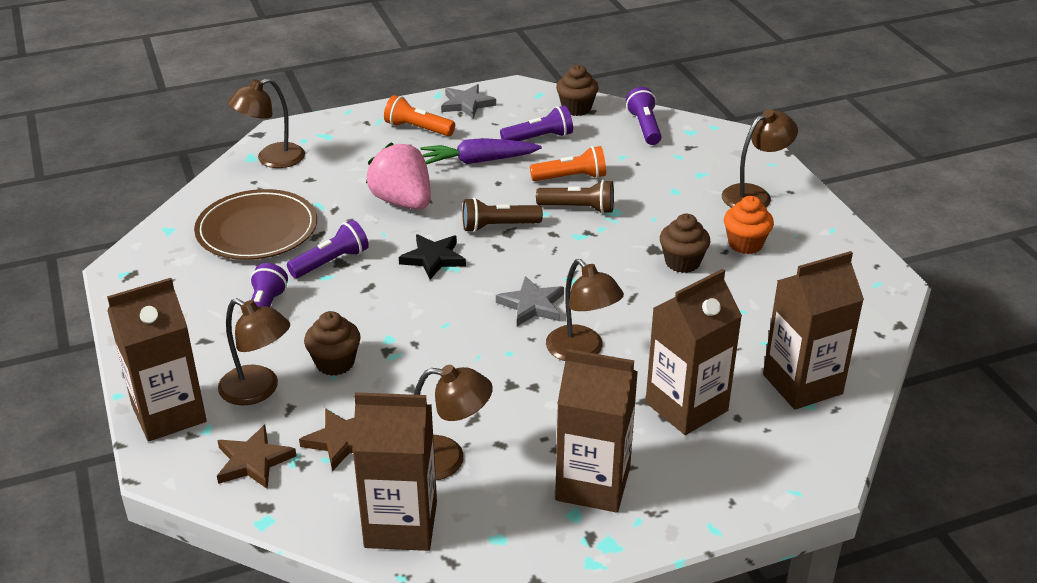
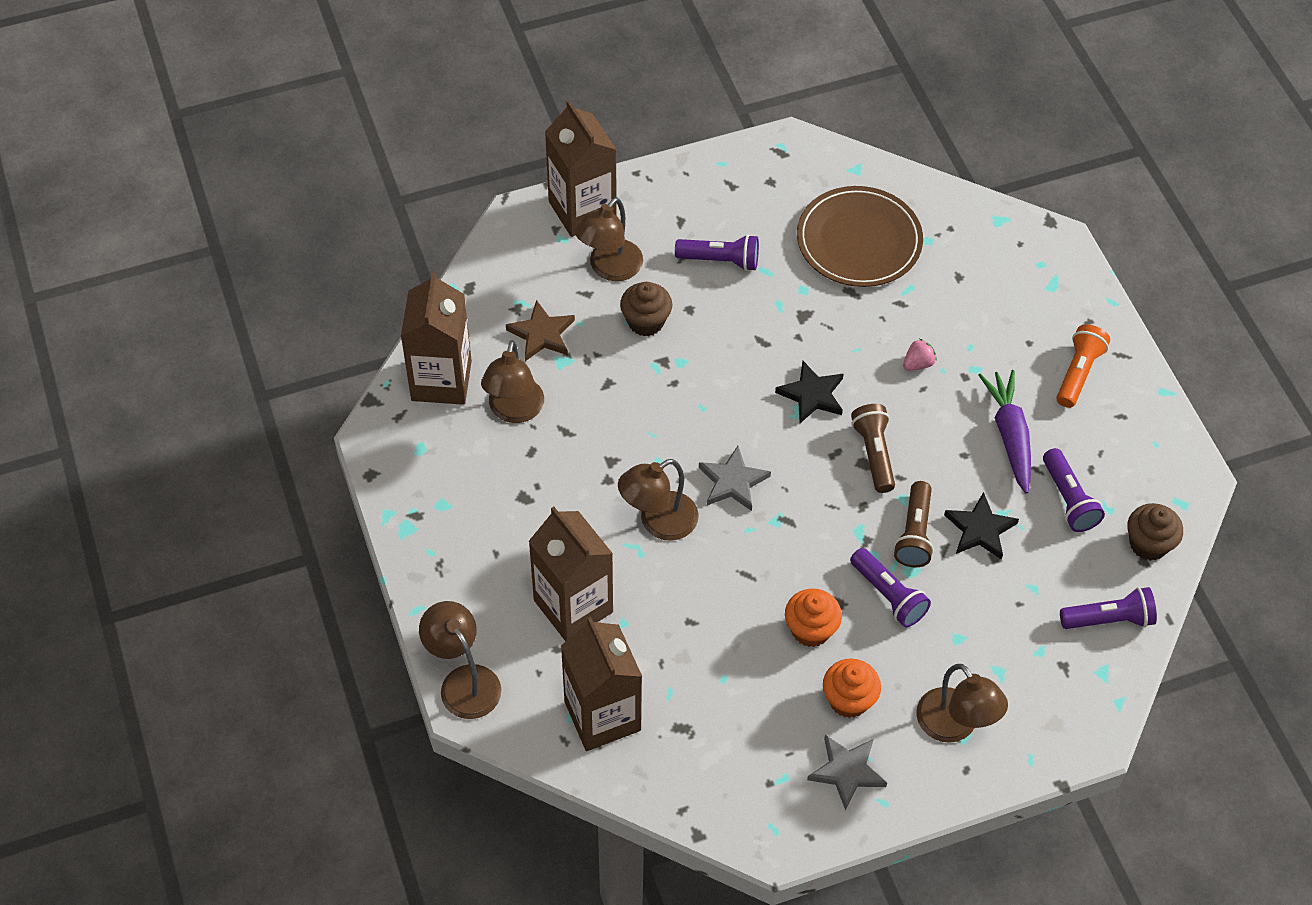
camera: 90 degrees right, 20 degrees up
brown star [217,424,296,489] -> none
brown lamp [228,78,305,168] -> brown lamp moved to [419,601,501,719]
purple flashlight [287,220,369,278] -> purple flashlight moved to [850,548,931,627]
pink strawberry [366,142,431,209] -> pink strawberry [903,339,937,371], size x0.43
grey star [441,84,496,119] -> grey star moved to [807,735,887,810]
orange flashlight [530,146,606,181] -> black star [944,492,1019,560]
brown carton [555,349,638,513] -> none
brown cupcake [660,214,710,273] -> orange cupcake [785,588,842,647]

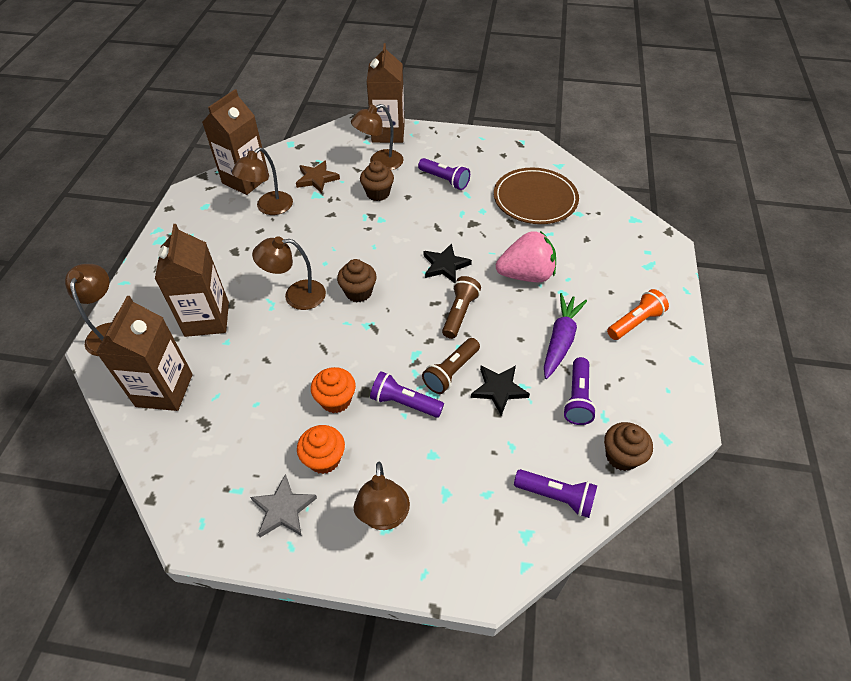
camera: 30 degrees right, 5 degrees down
grey star [699,446,771,511] -> brown cupcake [337,259,377,302]
purple flashlight [850,548,931,627] -> purple flashlight turned 120 degrees clockwise [370,371,444,418]
pink strawberry [903,339,937,371] -> pink strawberry [496,231,556,282], size x2.33

